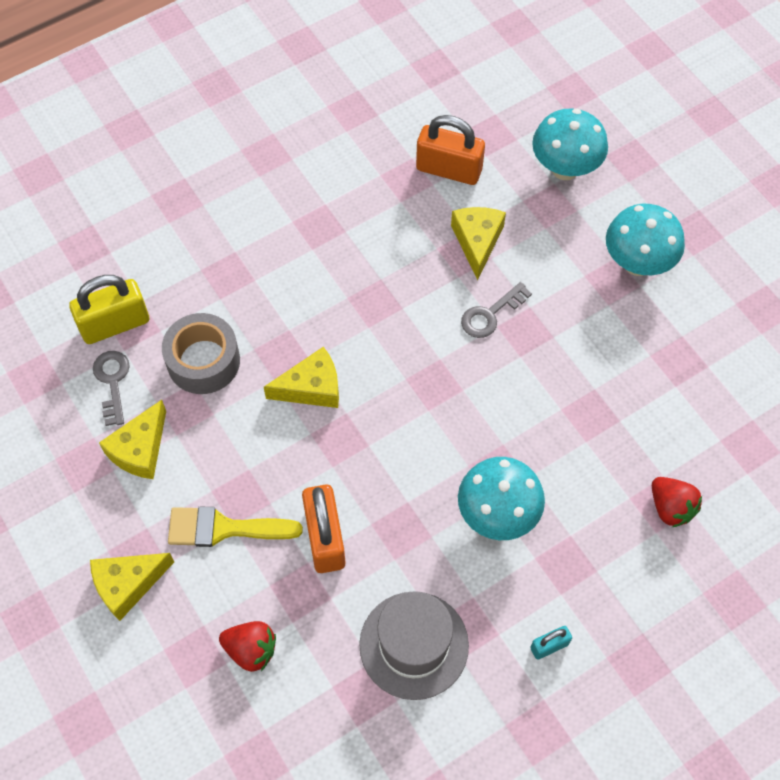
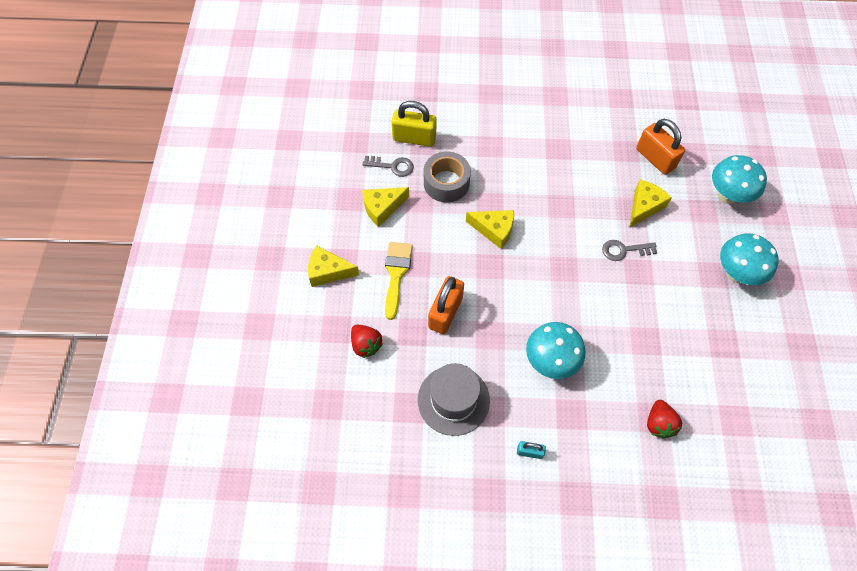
camera: 35 degrees right, 0 degrees up
grey key [93,351,130,426] -> grey key turned 75 degrees clockwise [362,156,414,177]
yellow brush [168,507,303,547] -> yellow brush turned 60 degrees clockwise [385,242,413,320]

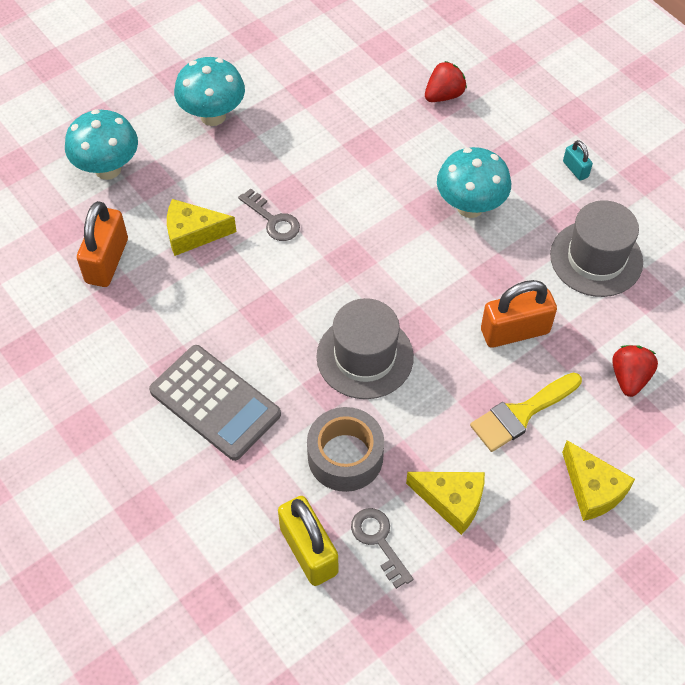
camera: 130 degrees left, 5 degrees down
yellow cheese [466,210,514,249] -> grey hat [316,298,414,399]
none -> grey calculator [149,345,281,461]

